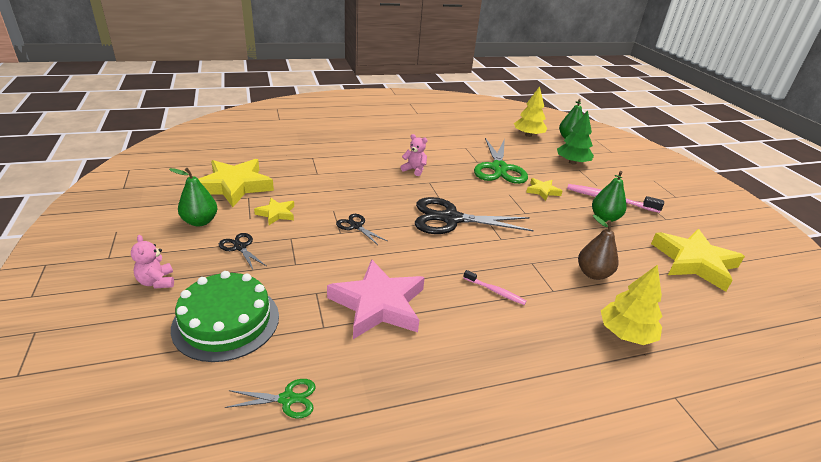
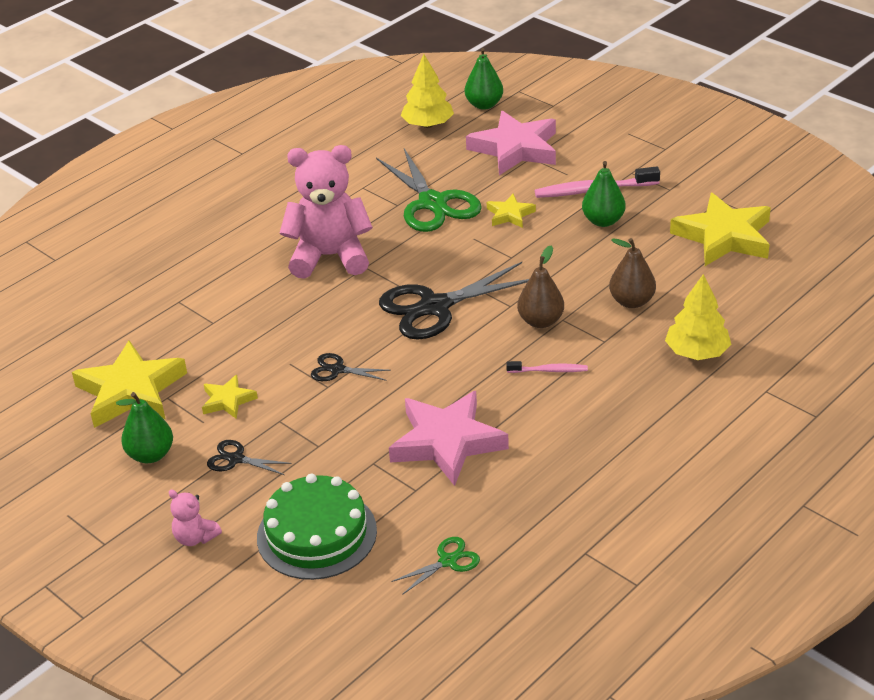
camera: 25 degrees left, 5 degrees up
pink teddy bear [400,134,427,176] -> pink teddy bear [280,145,373,279], size x2.26
green tree [557,110,594,164] -> pink star [466,111,556,175]
none -> brown pear [517,245,564,328]

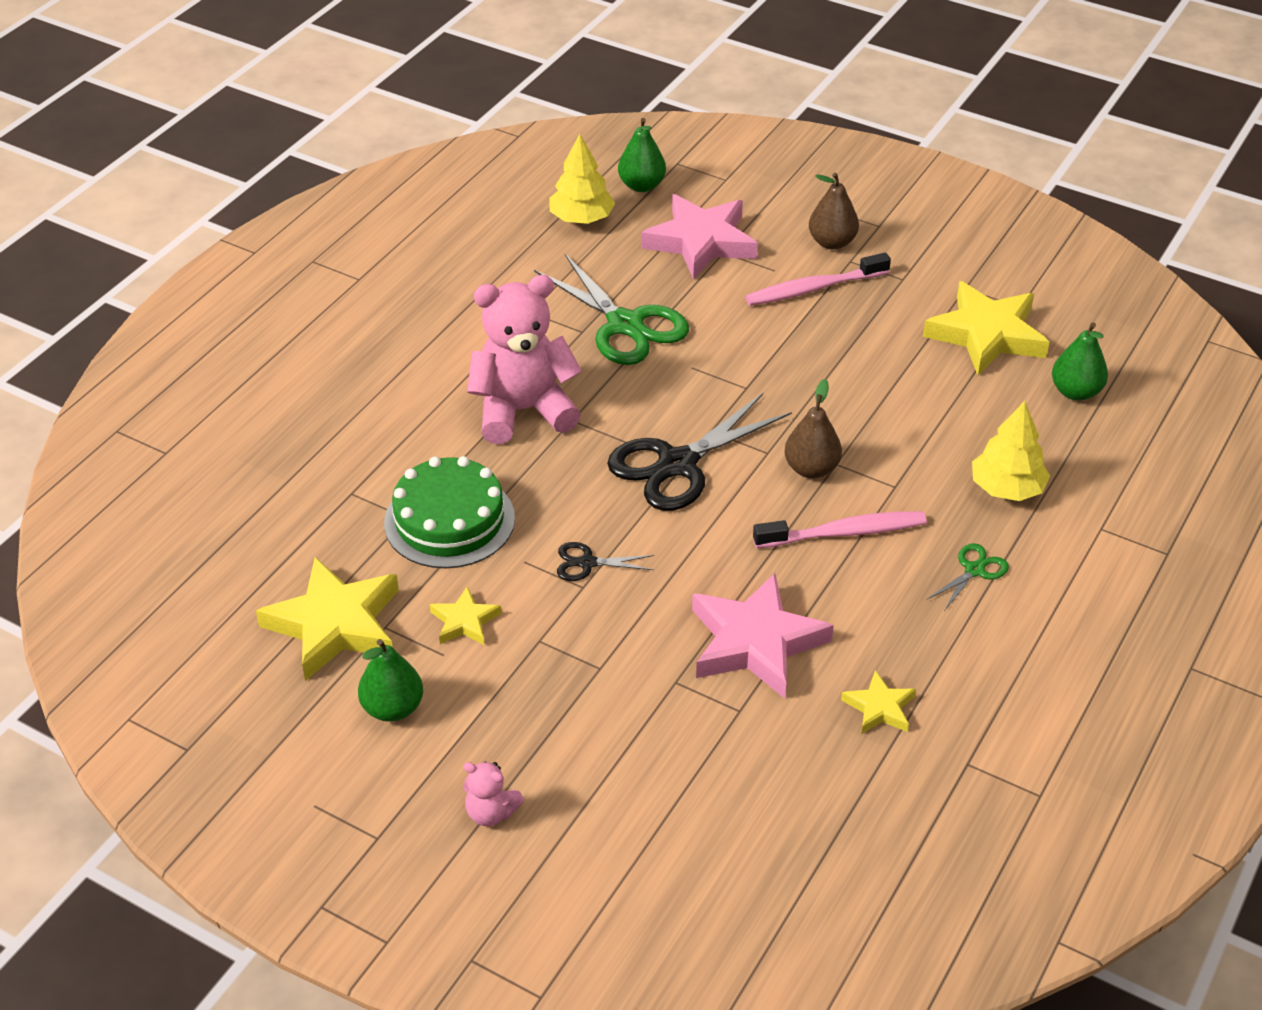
camera: 15 degrees left, 5 degrees up
black scissors [207,440,292,475] -> none
green cake [257,474,377,580] -> green cake moved to [384,456,515,568]
green scissors [391,537,480,595] -> green scissors moved to [927,543,1009,611]
yellow star [487,194,536,228] -> yellow star moved to [841,670,916,734]
pink toothbrush [506,361,588,373] -> pink toothbrush [753,511,927,548], size x1.79
green pear [582,161,626,227] -> green pear moved to [1052,322,1108,401]
brown pear [609,238,656,308] -> brown pear moved to [809,173,859,250]

